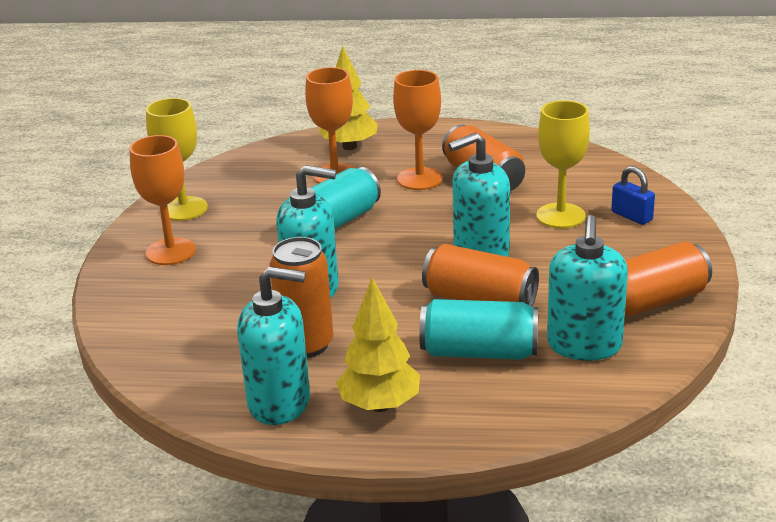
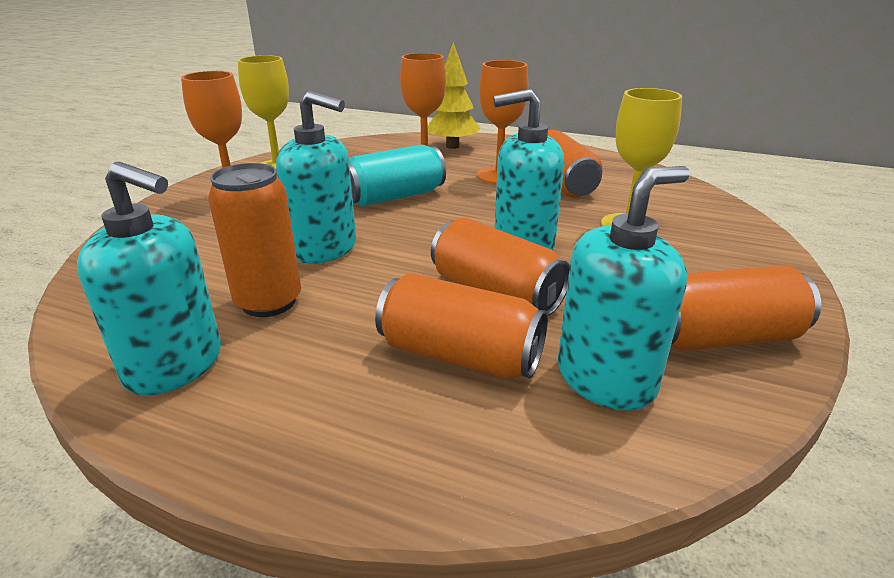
camera: 15 degrees right, 0 degrees up
yellow tree [336,277,420,412] -> none
turquoise can [419,299,538,360] -> orange can [375,273,548,379]
turquoise soap dispenser [547,215,628,361] -> turquoise soap dispenser turned 150 degrees counterclockwise [558,166,690,411]
blue padlock [611,166,655,225] -> none

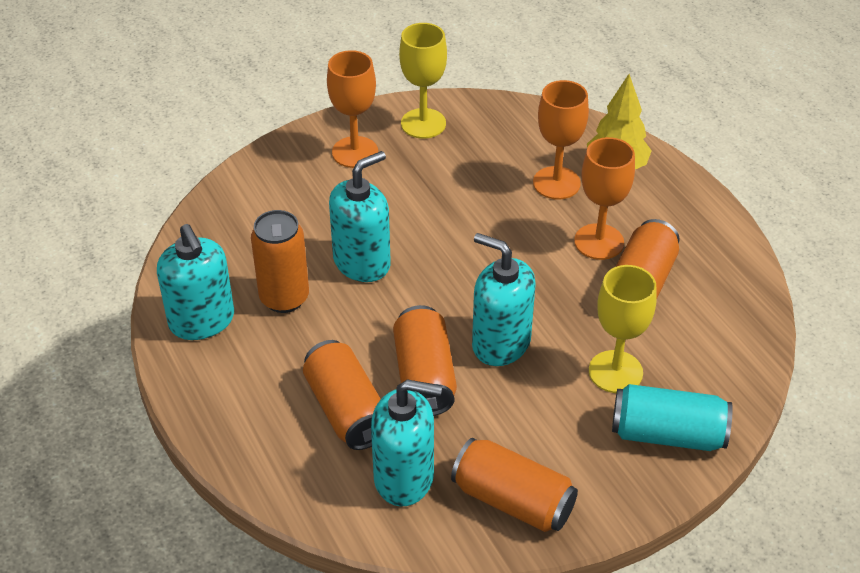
camera: 40 degrees right, 15 degrees up
turquoise soap dispenser [276,91,356,264] -> turquoise soap dispenser turned 105 degrees counterclockwise [329,151,391,282]
turquoise can [349,145,446,207] -> turquoise can moved to [612,384,733,451]

